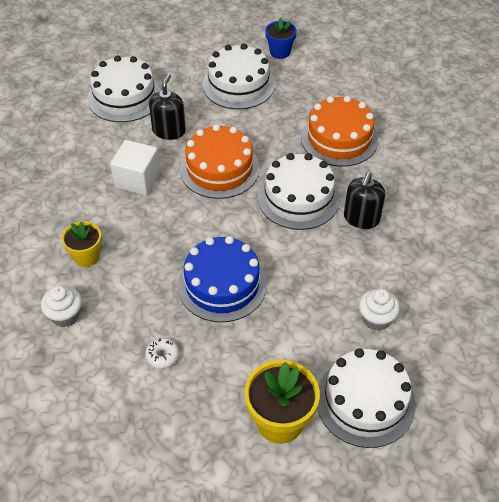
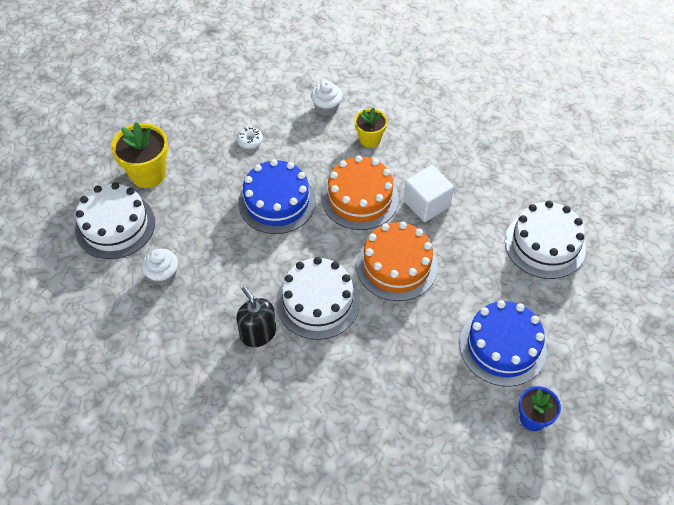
camera: 125 degrees right, 5 degrees up
black soap dispenser [149,74,186,140] -> none
white cake [202,44,275,109] -> blue cake [460,300,547,387]
orange cake [301,96,378,167] -> orange cake moved to [322,155,399,230]

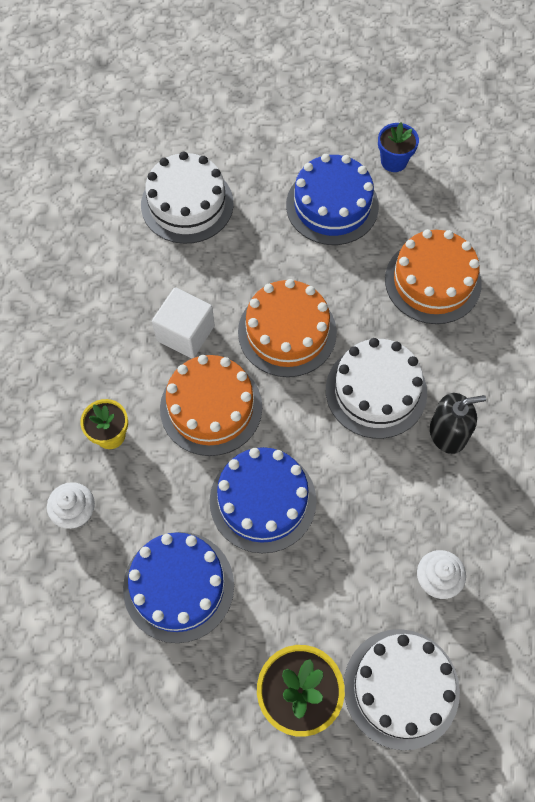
camera: 115 degrees left, 10 degrees up
black soap dispenser [236,286,276,347] -> black soap dispenser turned 135 degrees counterclockwise [430,393,486,454]
white donut [237,127,263,149] -> blue cake [123,532,234,643]
none -> orange cake [385,229,482,324]

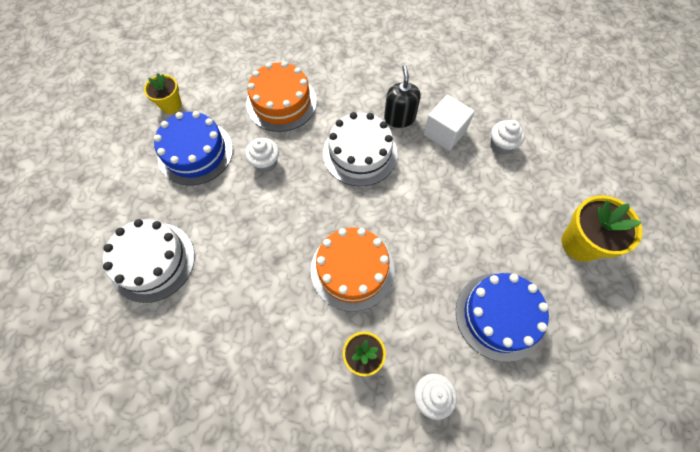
camera: 80 degrees left, 0 degrees up
white cube [152,287,215,359] -> white cube moved to [423,95,475,151]
blue cake [210,447,316,553] -> none
orange cake [238,279,337,377] -> none
white cake [344,629,460,750] -> none
blue flower pot [378,122,419,172] -> yellow flower pot [144,73,182,114]
none -> white cupcake [245,138,279,173]

